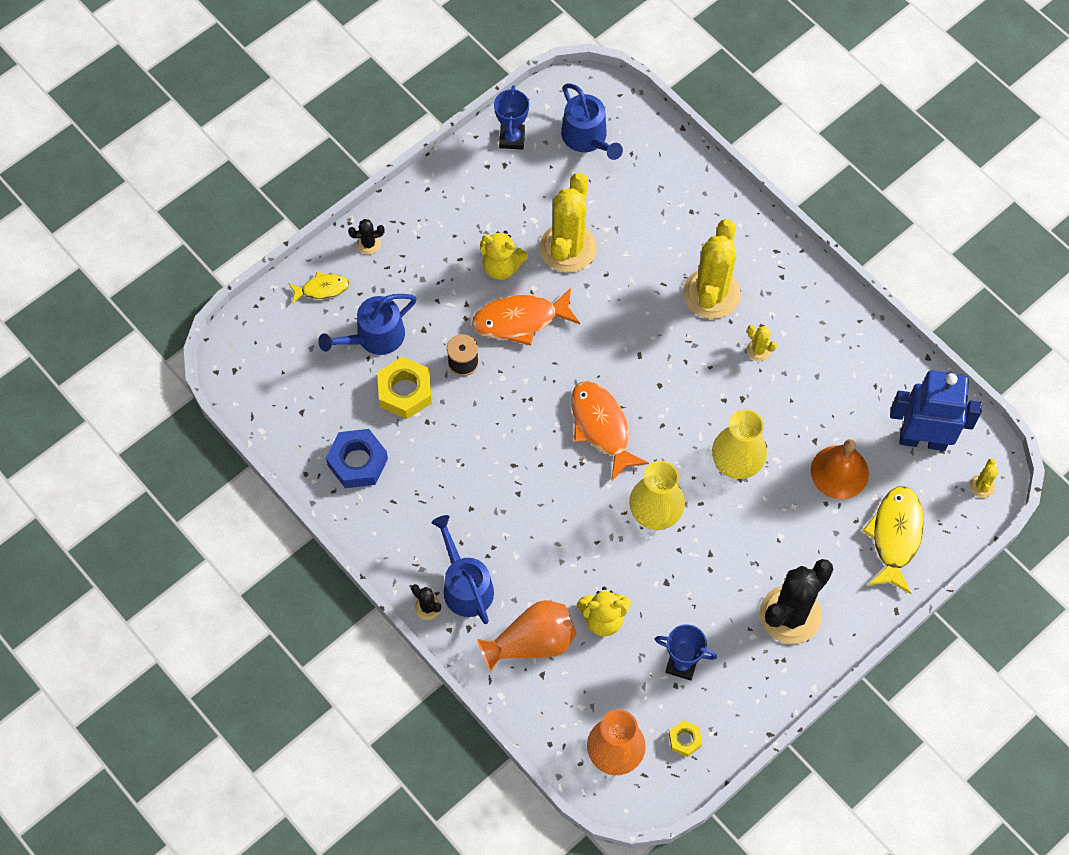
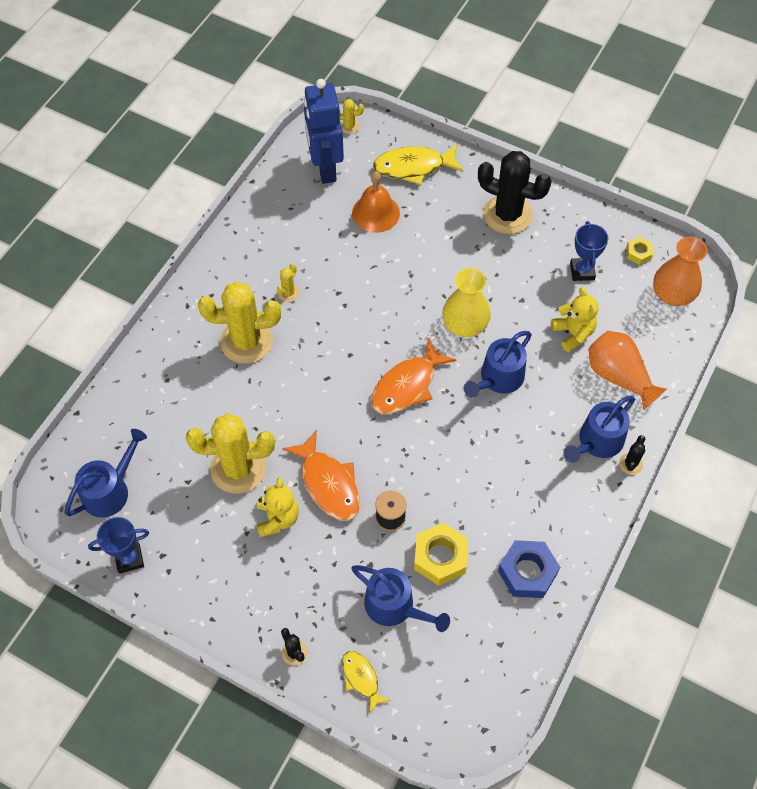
camera: 110 degrees left, 5 degrees down
yellow vase [712,409,767,479] -> none
none -> blue watering can [464,331,532,398]

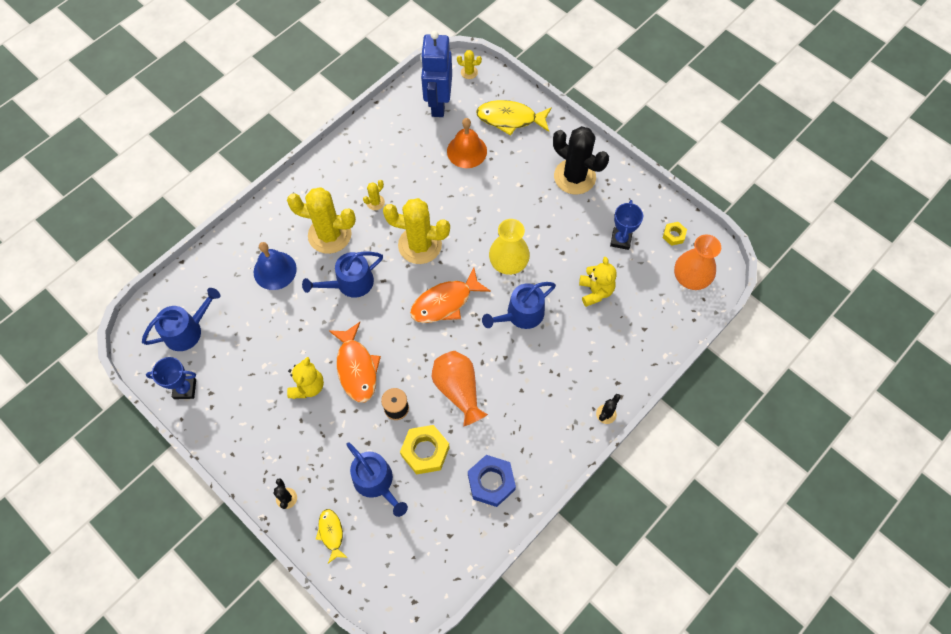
camera: 15 degrees right, 5 degrees up
yellow cactus [186,413,275,494] -> yellow cactus moved to [383,198,450,264]
blue watering can [564,396,635,463] -> blue watering can moved to [302,251,383,298]
orange vase [588,331,667,410] -> orange vase moved to [432,351,488,426]
none -> blue bell [254,242,297,290]

